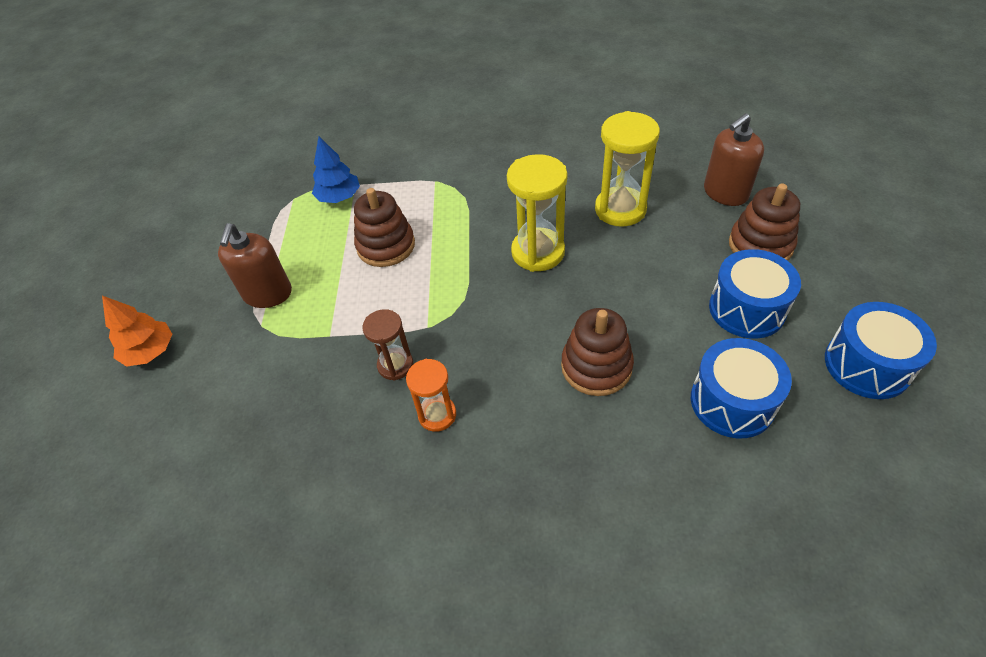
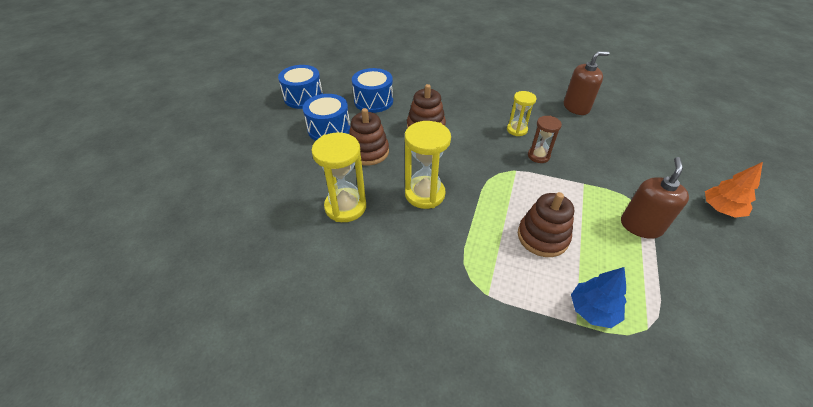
camera: 165 degrees left, 5 degrees down
orange hourglass [406,359,456,432] -> yellow hourglass [507,91,537,136]
brown soap dispenser [704,113,764,206] -> brown soap dispenser moved to [564,51,609,115]
brown stacking toy [729,184,800,261] -> brown stacking toy moved to [350,108,389,166]

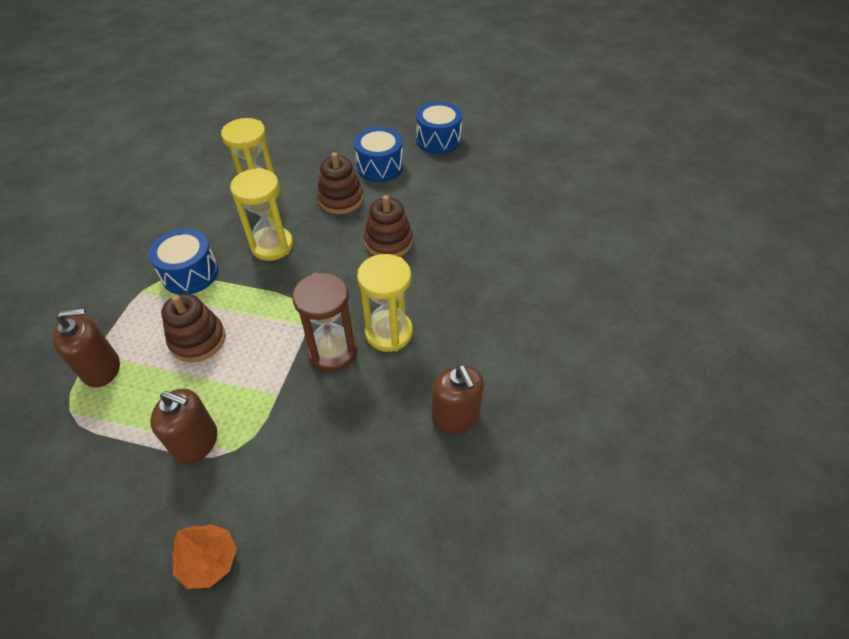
camera: 85 degrees right, 5 degrees up
blue drum [352,68,393,113] -> blue drum moved to [149,229,218,294]
yellow hourglass [507,91,537,136] -> yellow hourglass [357,254,413,352], size x1.66
brown hourglass [528,116,562,163] -> brown hourglass [292,273,357,372], size x1.66
blue tree [571,267,627,328] -> brown soap dispenser [53,308,120,388]

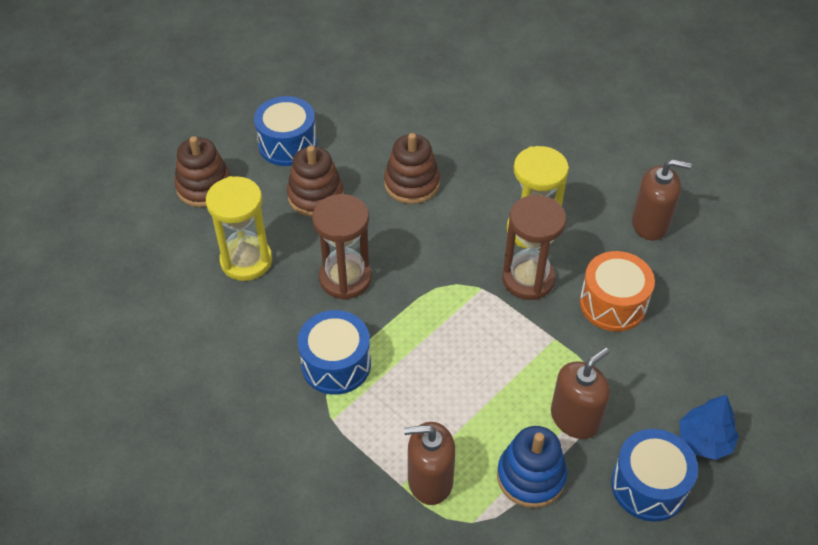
camera: 60 degrees left, 0 degrees up
brown soap dispenser [53,308,120,388] -> brown soap dispenser turned 105 degrees counterclockwise [404,422,456,505]
brown stacking toy [161,294,225,362] -> brown stacking toy moved to [174,136,231,207]
orange tree [172,524,237,589] -> blue tree [680,395,739,460]
yellow hourglass [230,168,293,261] -> brown hourglass [312,194,372,300]
blue drum [416,101,462,154] -> blue drum moved to [611,429,698,522]
none -> blue stacking toy [497,426,567,508]
none -> orange drum [580,251,655,331]

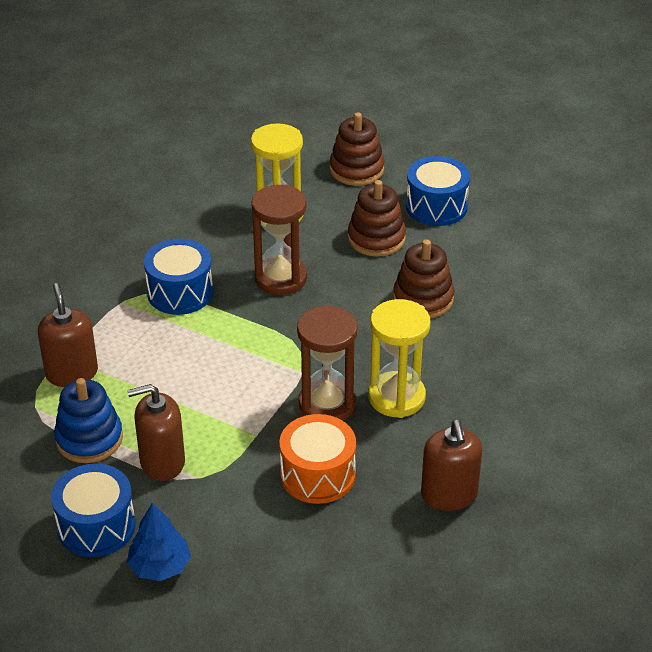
camera: 75 degrees right, 10 degrees down
brown soap dispenser [551,347,610,439] -> brown soap dispenser turned 135 degrees clockwise [127,384,185,481]

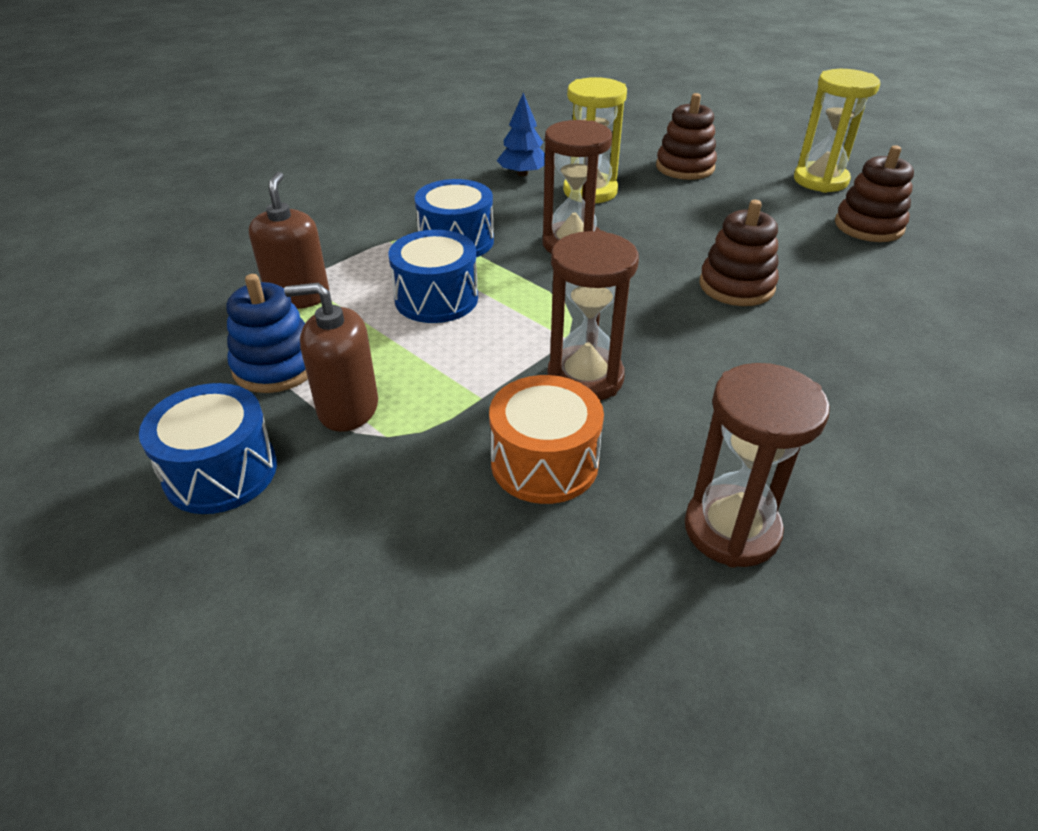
camera: 15 degrees right, 0 degrees up
blue tree [127,503,191,581] -> blue tree moved to [496,93,545,176]
brown stacking toy [348,180,406,257] -> brown stacking toy moved to [835,145,914,242]
yellow hourglass [368,299,430,418] -> yellow hourglass moved to [794,69,880,193]
blue drum [406,156,470,226] -> blue drum moved to [388,230,478,323]
brown soap dispenser [421,420,482,511] -> brown hourglass [685,363,830,568]

